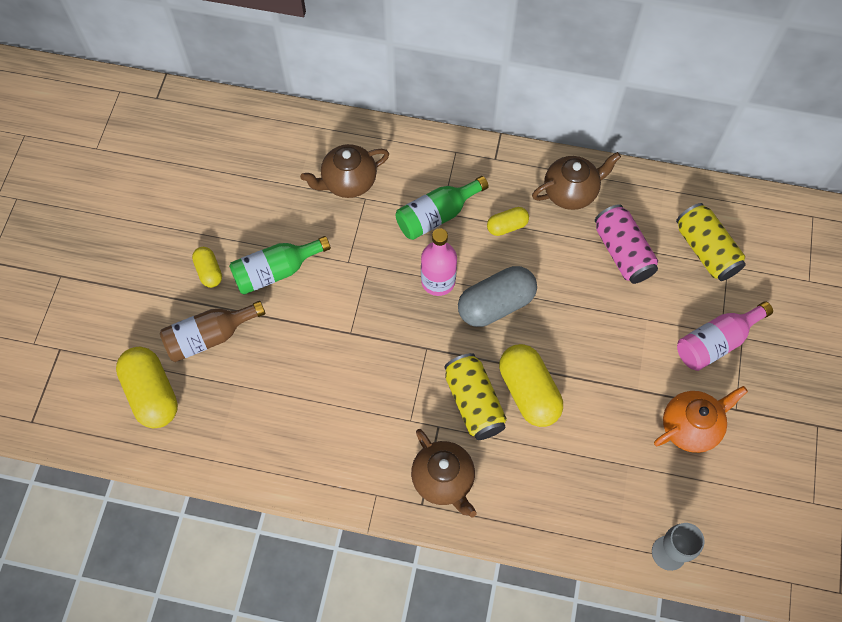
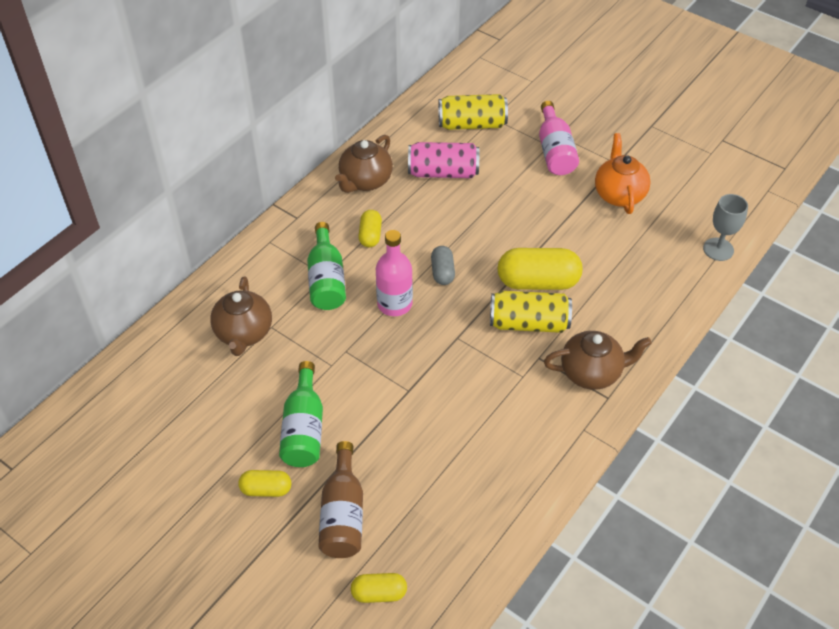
camera: 65 degrees left, 15 degrees down
yellow capsule [116,347,178,428] -> yellow capsule [351,573,407,603], size x0.54
grey capsule [458,266,537,327] -> grey capsule [431,246,455,285], size x0.54
brown teapot [532,152,621,210] -> brown teapot turned 150 degrees counterclockwise [335,135,393,193]

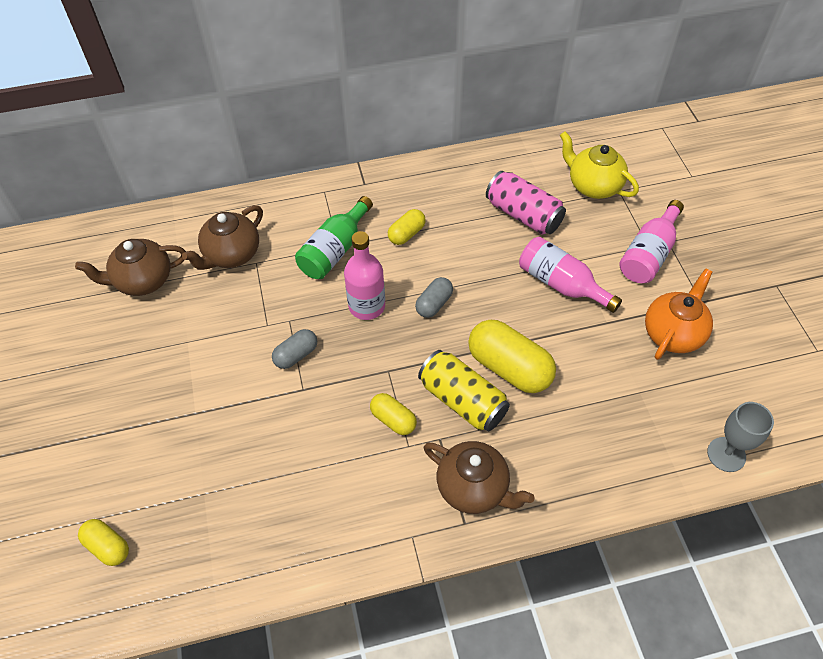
camera: 40 degrees right, 5 degrees up
yellow capsule [238,470,291,497] -> yellow capsule moved to [370,393,417,435]
green bottle [279,361,323,467] -> none
brown bottle [318,441,363,558] -> none
brown teapot [335,135,393,193] -> brown teapot moved to [75,239,186,296]
yellow can [438,94,508,130] -> yellow teapot [560,131,639,199]
none -> grey capsule [272,329,317,369]
none -> pink bottle [519,237,622,313]

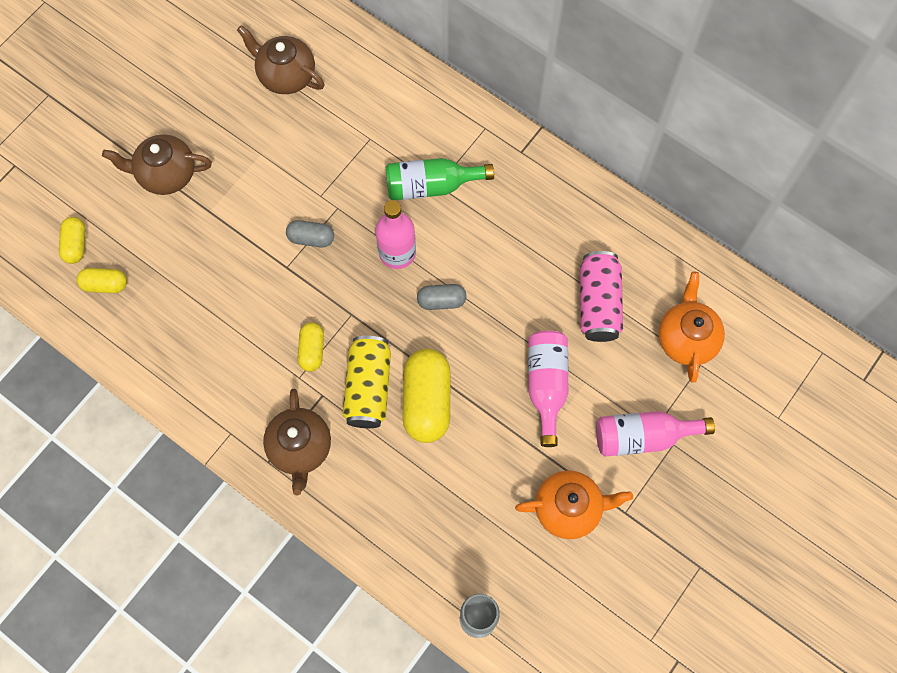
camera: 50 degrees right, 15 degrees up
brown teapot [182,205,263,270] -> brown teapot moved to [102,134,212,195]
yellow capsule [388,209,426,245] -> yellow capsule moved to [76,268,127,293]
yellow teapot [560,131,639,199] -> orange teapot [658,271,725,383]

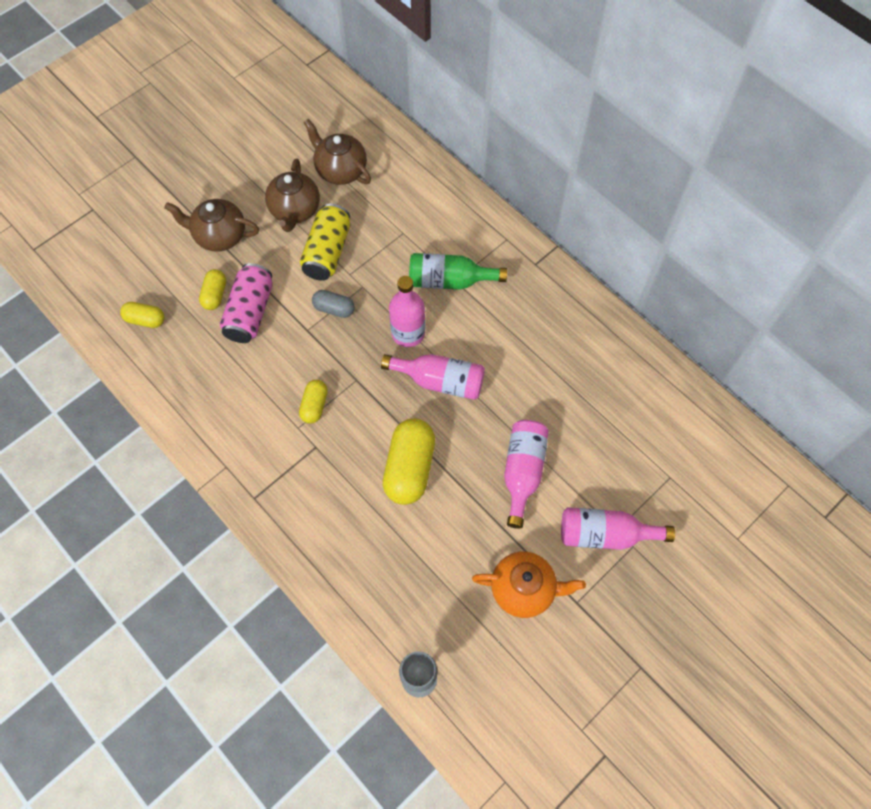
camera: 10 degrees right, 5 degrees down
yellow capsule [59,217,85,264] -> yellow capsule moved to [199,269,226,310]
brown teapot [263,389,331,496] -> brown teapot moved to [265,158,320,232]
yellow can [343,336,391,428] -> yellow can moved to [300,204,350,281]
grey capsule [417,284,467,310] -> pink bottle [381,354,485,400]
pink can [580,251,623,342] -> pink can moved to [220,263,273,343]
orange teapot [658,271,725,383] -> none

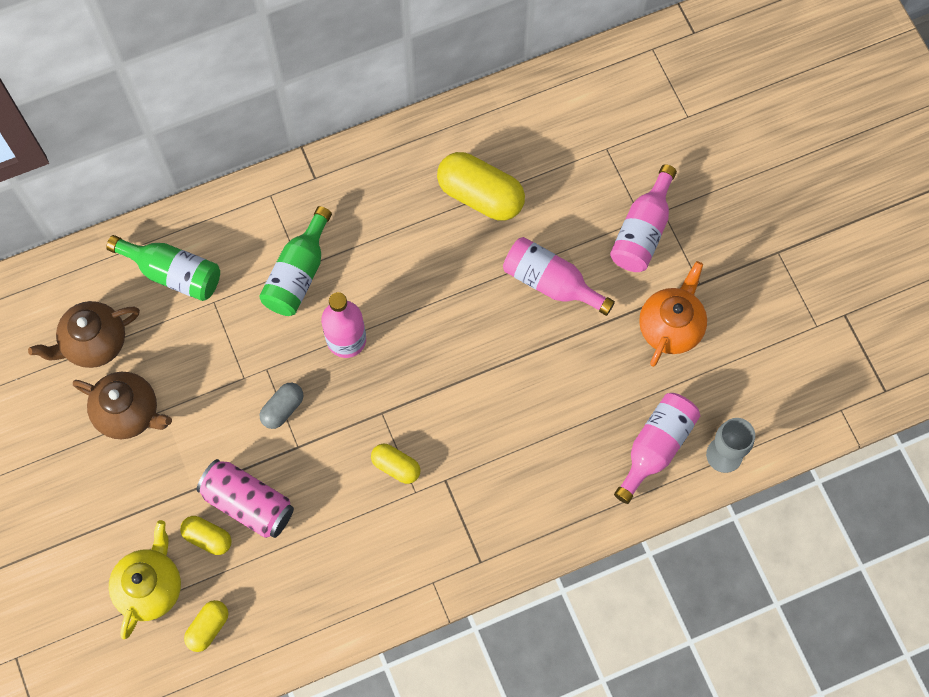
camera: 70 degrees left, 5 degrees up
brown teapot [164,199,259,252] -> none
yellow can [300,204,350,281] -> none
pink bottle [381,354,485,400] -> pink bottle moved to [614,393,700,504]
yellow capsule [383,419,435,505] -> yellow capsule moved to [437,152,525,221]
none -> green bottle [106,235,220,301]
none -> yellow teapot [109,520,181,639]

